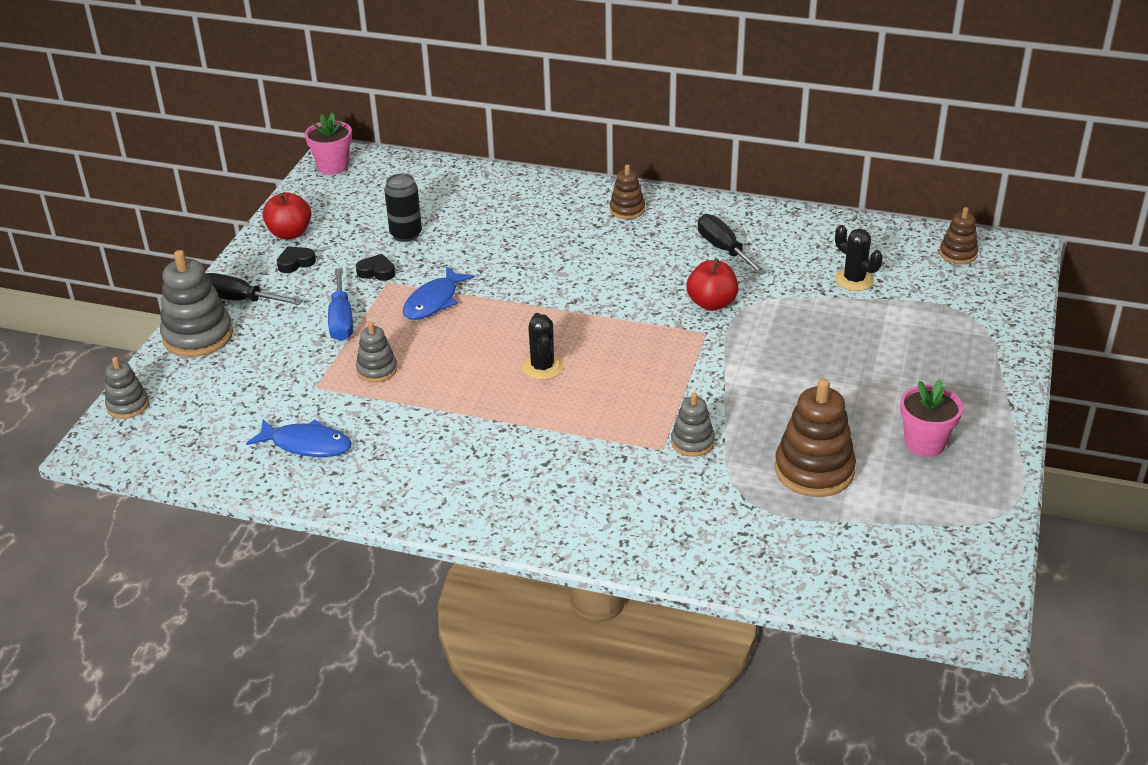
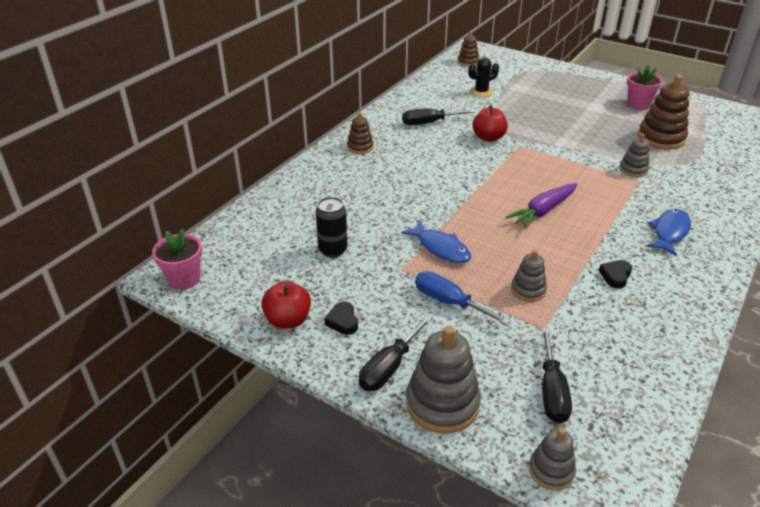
camera: 75 degrees left, 0 degrees up
blue fish [246,419,352,457] -> blue fish moved to [647,209,691,256]
blue screwdriver [328,268,353,341] -> blue screwdriver turned 150 degrees counterclockwise [415,271,510,325]
black heart [356,254,395,281] -> black heart moved to [599,260,632,289]
black cactus [522,313,563,380] -> purple carrot [506,183,577,229]
none -> black screwdriver [541,328,572,423]

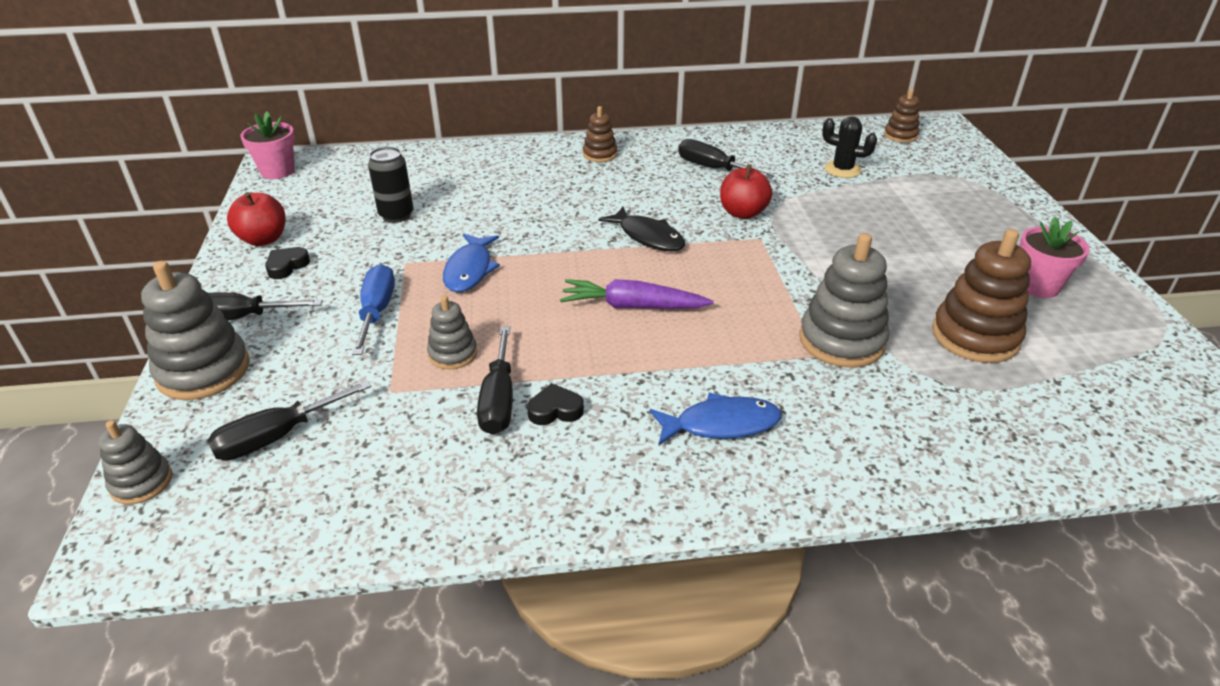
camera: 50 degrees right, 0 degrees up
grey stacking toy [619,134,649,177] -> grey stacking toy [799,233,889,368], size x1.78
none -> black screwdriver [477,326,513,435]
none -> black fish [598,207,685,251]

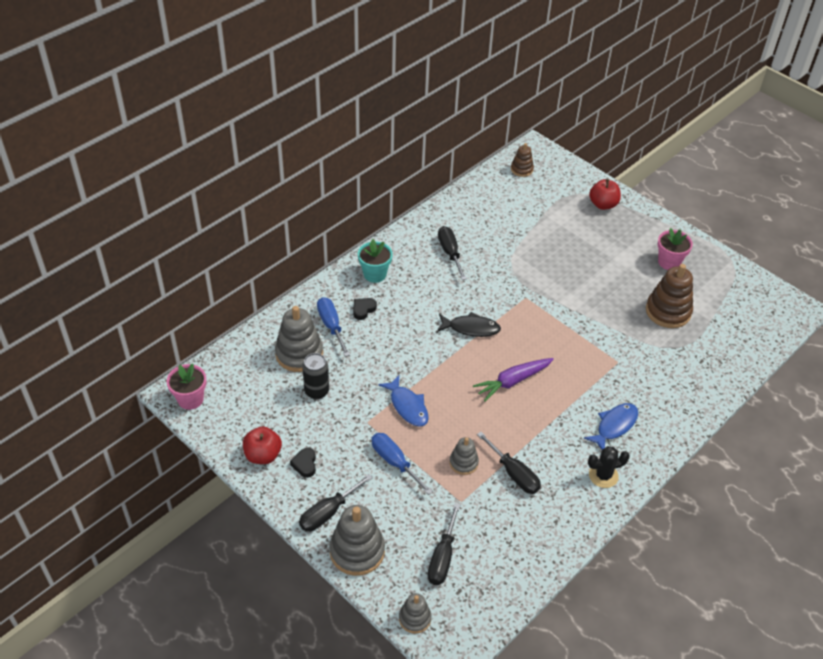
camera: 40 degrees left, 10 degrees up
black heart [527,383,584,425] -> black heart moved to [353,298,377,320]
brown stacking toy [583,106,617,162] -> turquoise flower pot [358,239,393,283]
black screwdriver [678,139,775,179] -> black screwdriver turned 75 degrees clockwise [438,226,467,280]
red apple [720,164,772,219] -> red apple moved to [589,179,621,210]
grey stacking toy [799,233,889,368] -> grey stacking toy moved to [275,306,323,372]
black cactus [822,116,877,178] -> black cactus moved to [588,446,630,488]
none -> blue screwdriver [317,297,350,357]

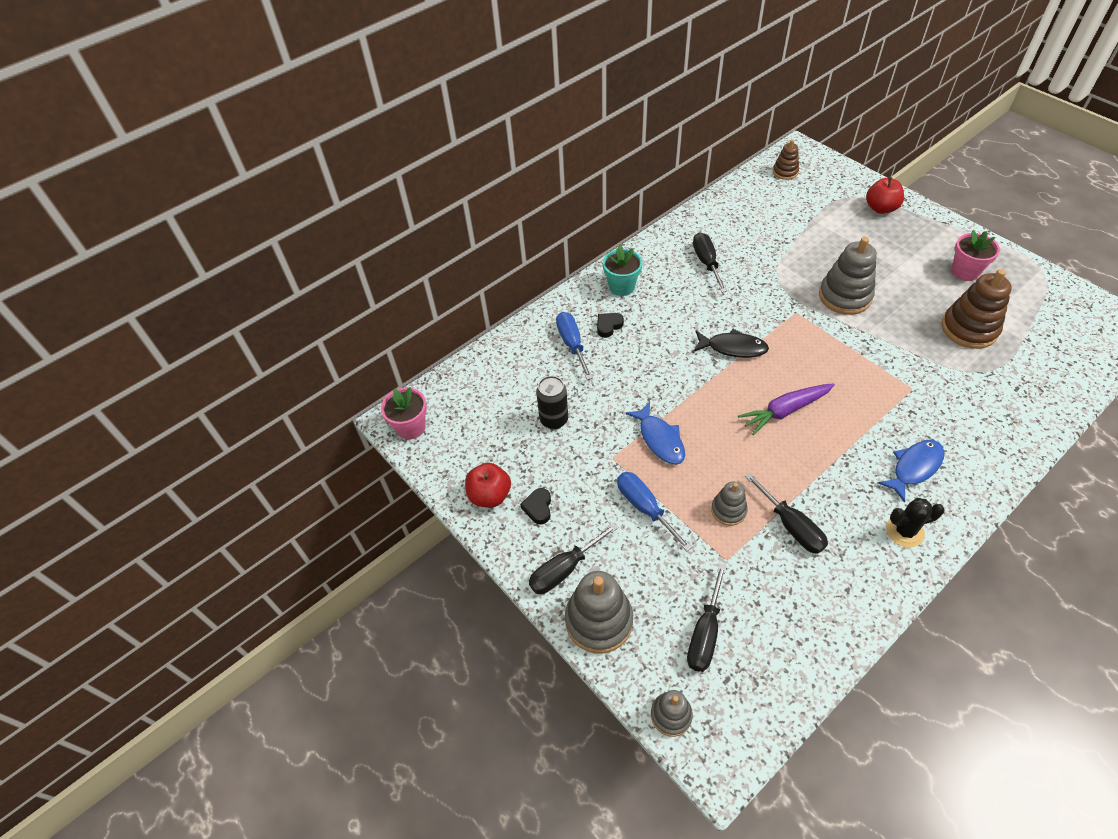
camera: 10 degrees right, 5 degrees up
grey stacking toy [275,306,323,372] -> grey stacking toy moved to [819,237,877,315]

